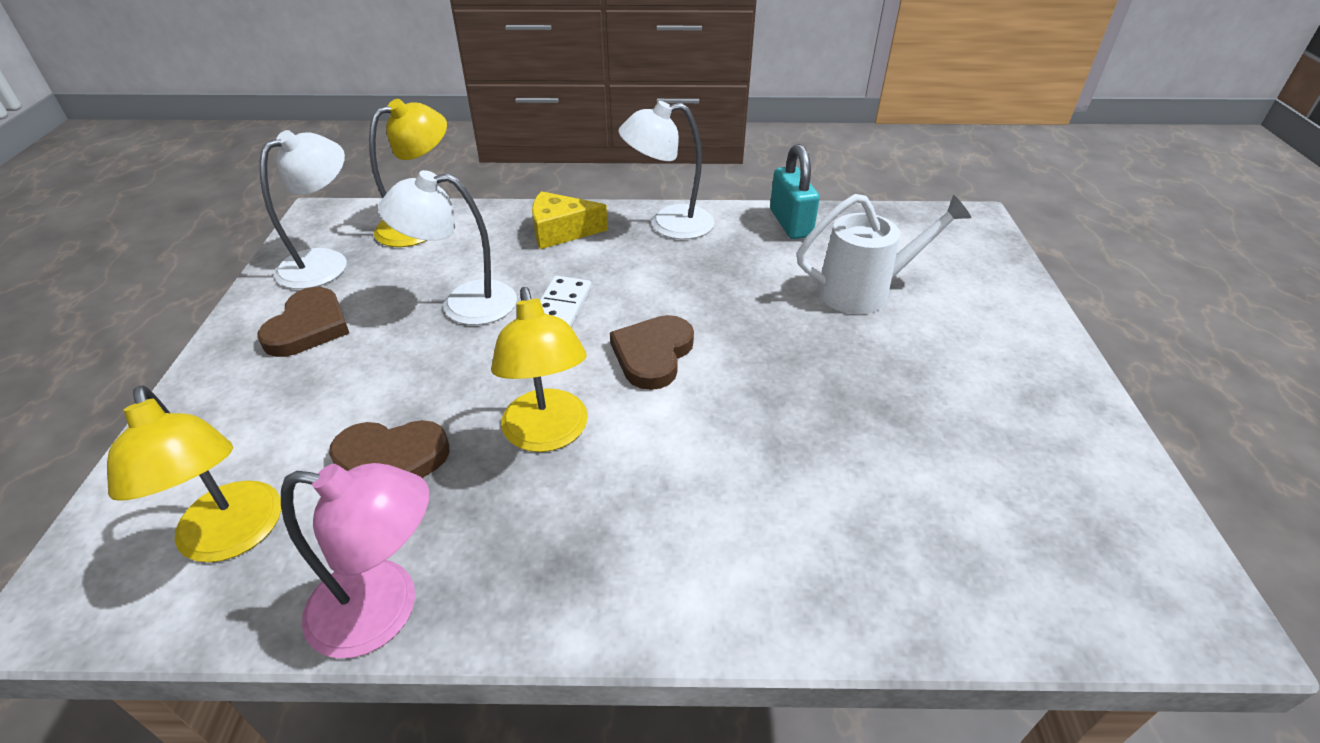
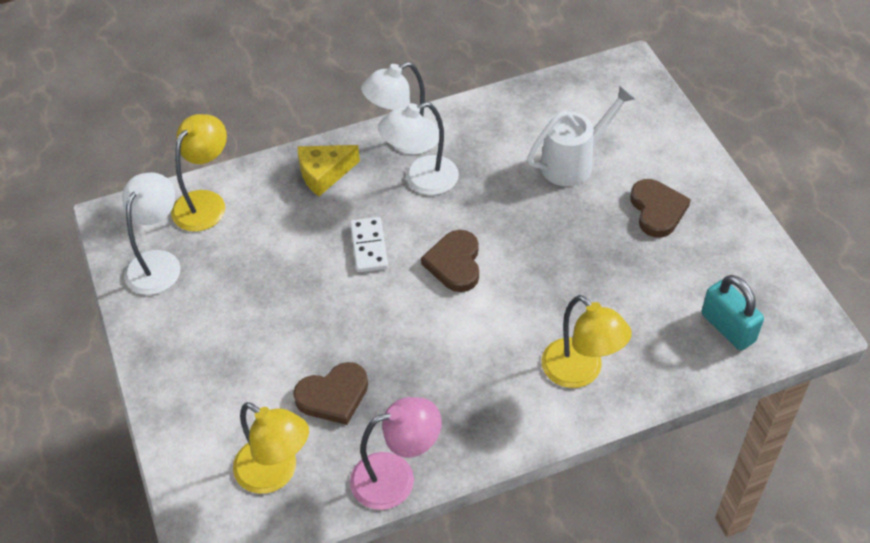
camera: 20 degrees left, 10 degrees up
brown heart [257,287,349,357] -> brown heart moved to [630,179,691,237]
white lamp [378,170,517,325] -> white lamp moved to [378,102,459,195]
yellow lamp [491,287,588,452] -> yellow lamp moved to [541,295,632,388]
turquoise padlock [770,144,820,239] -> turquoise padlock moved to [702,275,764,350]

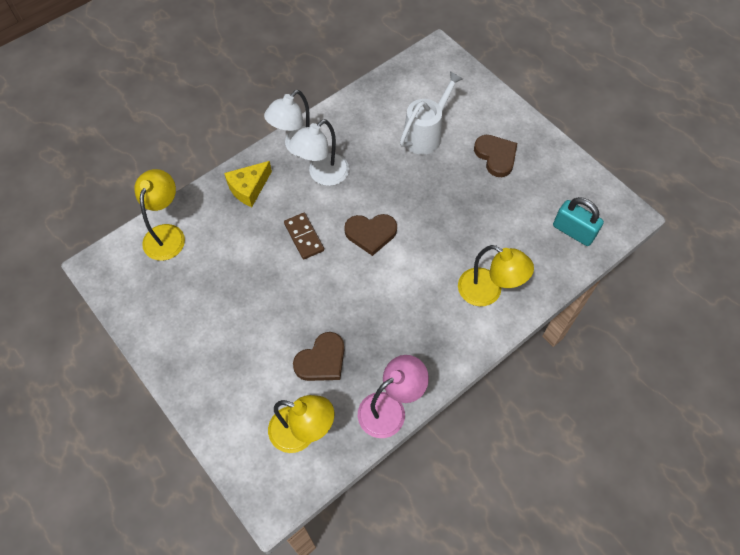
camera: 20 degrees left, 10 degrees up
white lamp [122,172,180,295] -> none
white domino [350,217,388,272] -> brown domino [284,213,324,260]
brown heart [421,230,479,292] -> brown heart turned 75 degrees counterclockwise [344,214,397,256]

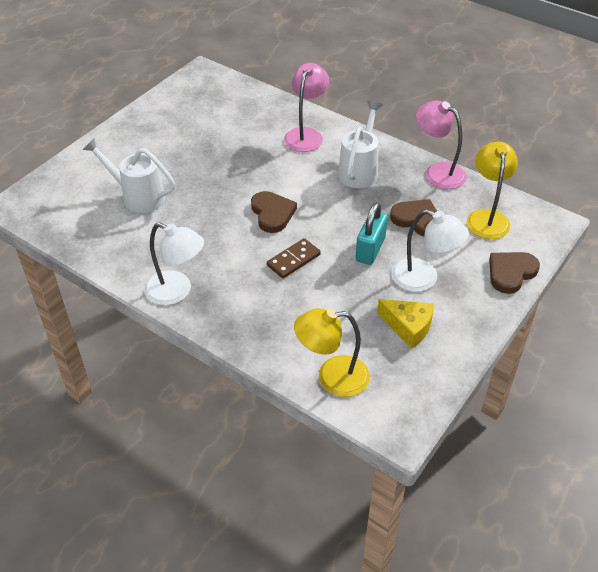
camera: 105 degrees left, 15 degrees down
yellow cheese [224,161,272,207] -> yellow cheese moved to [377,299,434,349]
white lamp [289,119,349,186] -> white lamp moved to [391,210,469,292]
yellow lamp [458,245,534,306] -> pink lamp [284,63,329,152]
brown heart [474,135,517,177] -> brown heart moved to [489,252,540,294]
turquoise padlock [553,197,604,246] -> turquoise padlock moved to [355,202,388,265]
none -> white watering can [338,100,383,188]

